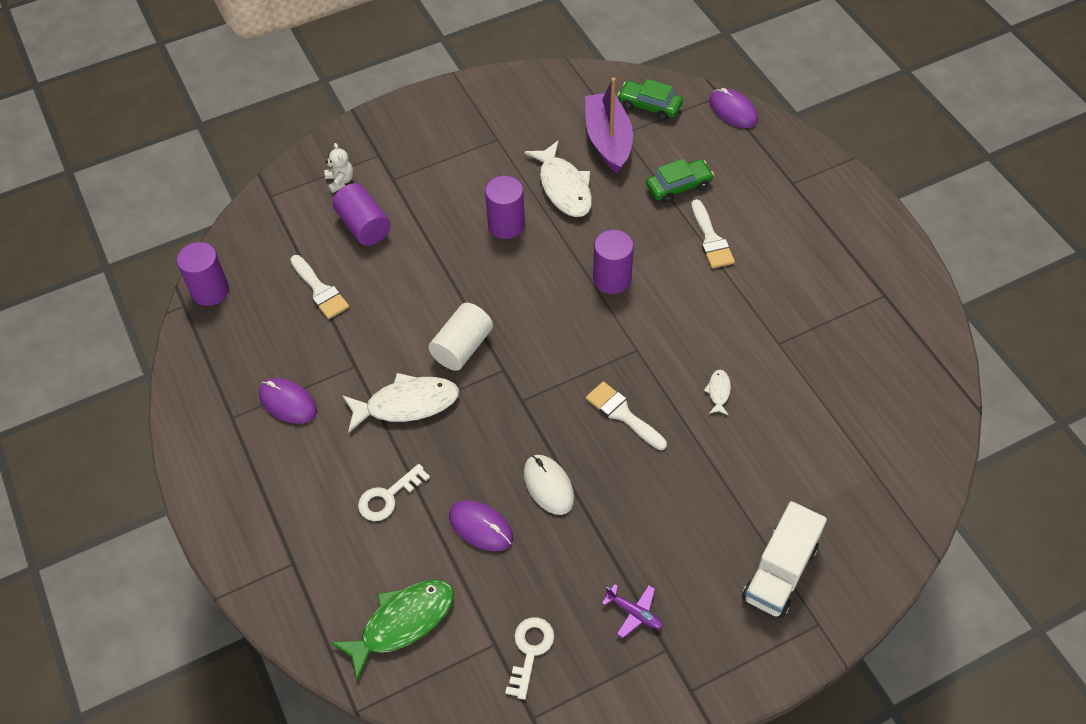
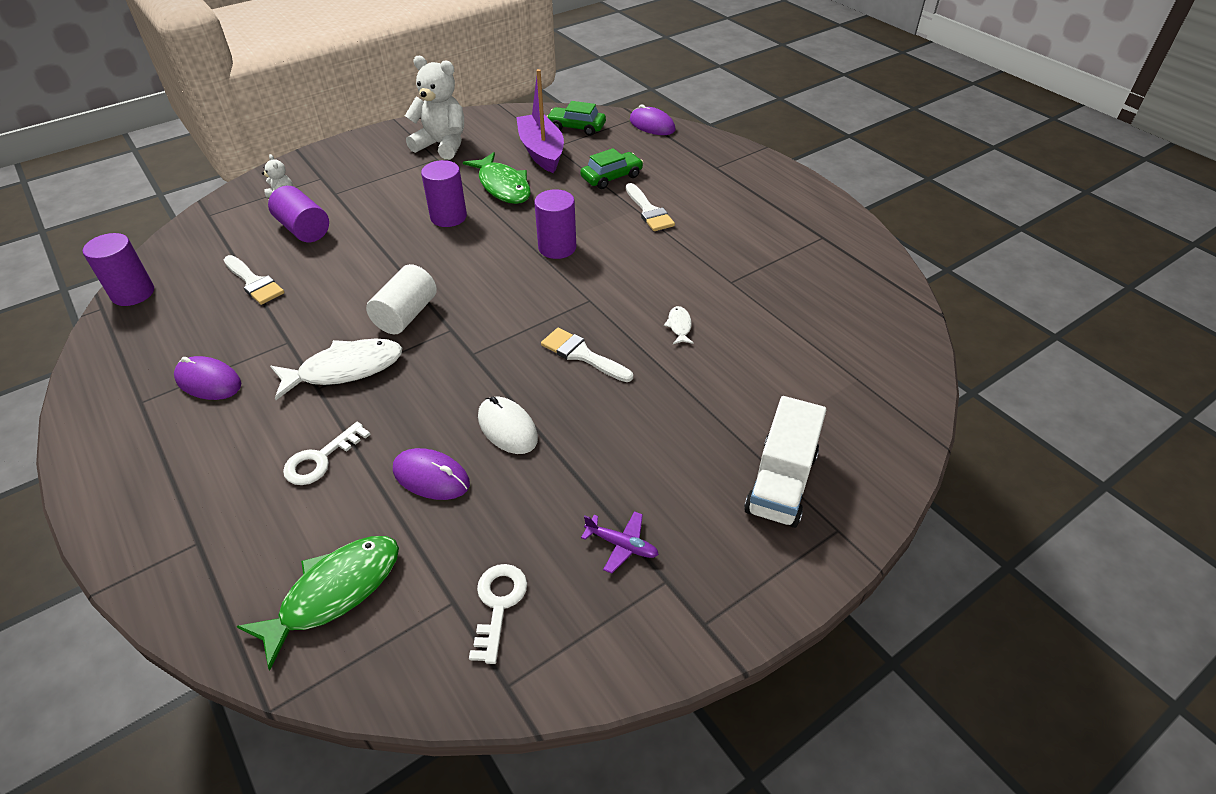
camera: 10 degrees left, 10 degrees down
white fish [524,140,592,217] -> green fish [463,152,531,204]
none -> white teddy bear [405,56,464,160]

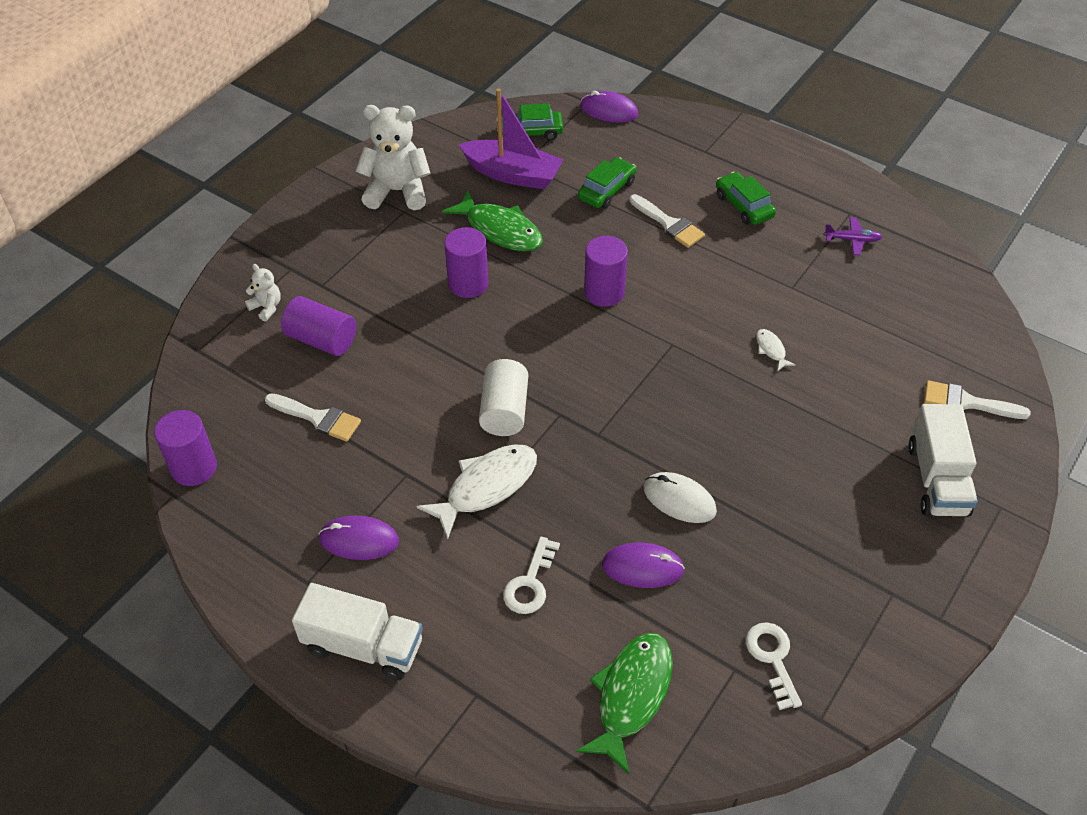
camera: 20 degrees left, 5 degrees up
purple boat [516,69,564,173] -> purple boat turned 150 degrees clockwise [459,88,563,190]
white brush [541,328,633,382] -> white brush moved to [924,381,1031,419]
purple plane [581,511,659,574] -> purple plane moved to [824,217,882,255]
none -> white truck [292,583,423,680]
none -> green car [716,172,776,225]

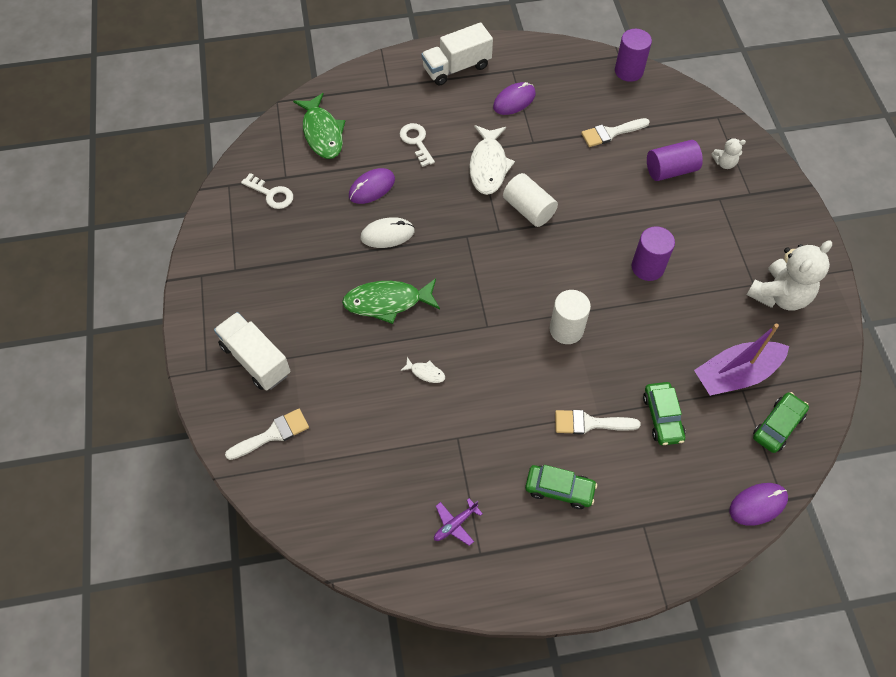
camera: 135 degrees right, 10 degrees up
green fish [442,190,543,251] -> green fish moved to [342,278,440,324]
purple cylinder [584,236,628,307] -> white cylinder [550,290,591,344]

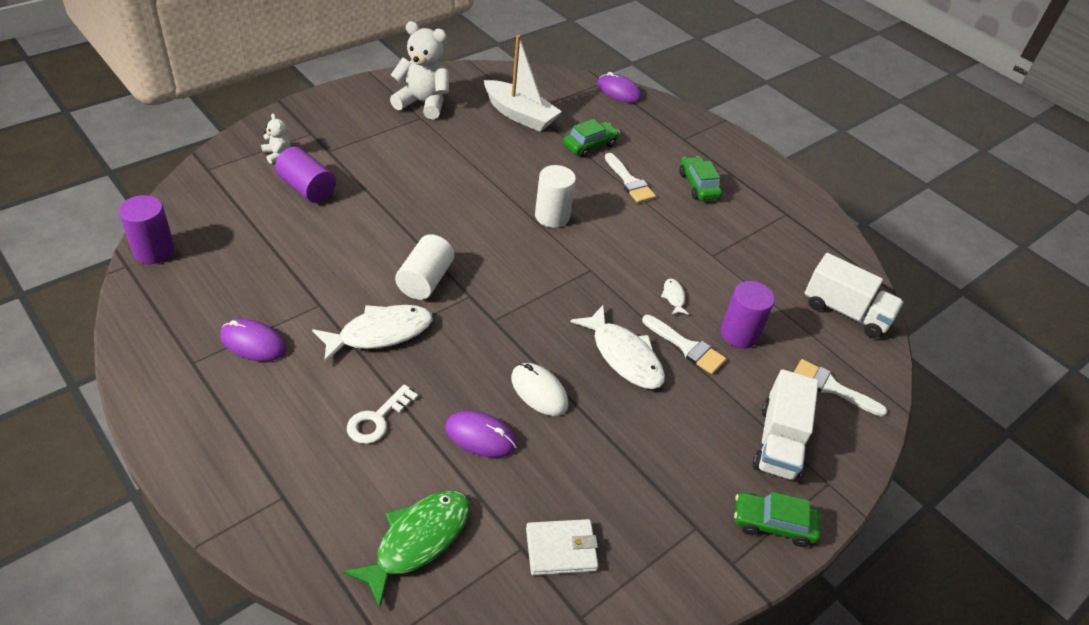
camera: 125 degrees left, 15 degrees down
white key [241,173,293,209] -> white wallet [526,519,599,576]
green fish [342,278,440,324] -> white fish [570,305,665,389]
white truck [421,22,493,86] -> white truck moved to [805,253,904,338]
purple plane [434,498,483,546] -> none
white brush [581,118,650,147] -> white brush moved to [642,315,726,374]
purple cylinder [632,226,675,281] -> purple cylinder moved to [720,281,775,349]
purple boat [694,324,789,396] -> white boat [484,35,562,132]
green car [753,392,809,453] -> green car moved to [734,492,820,547]

